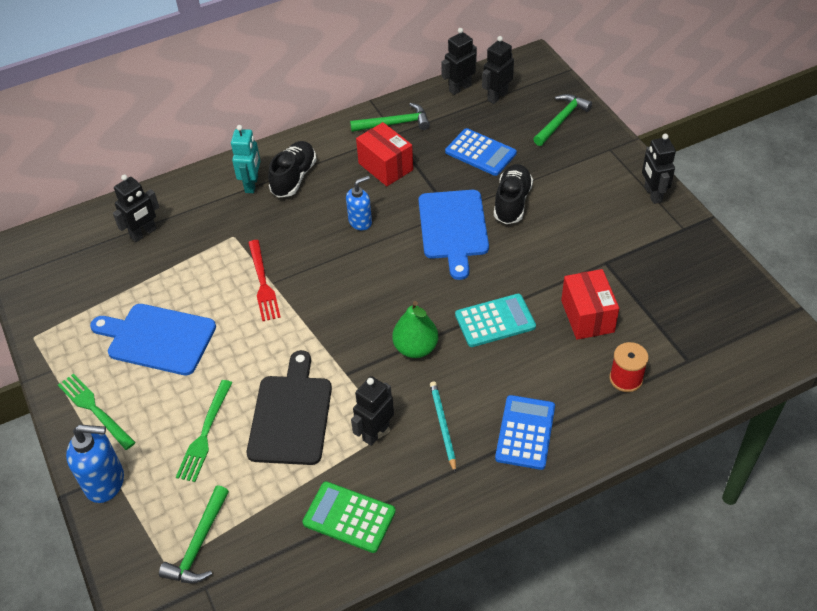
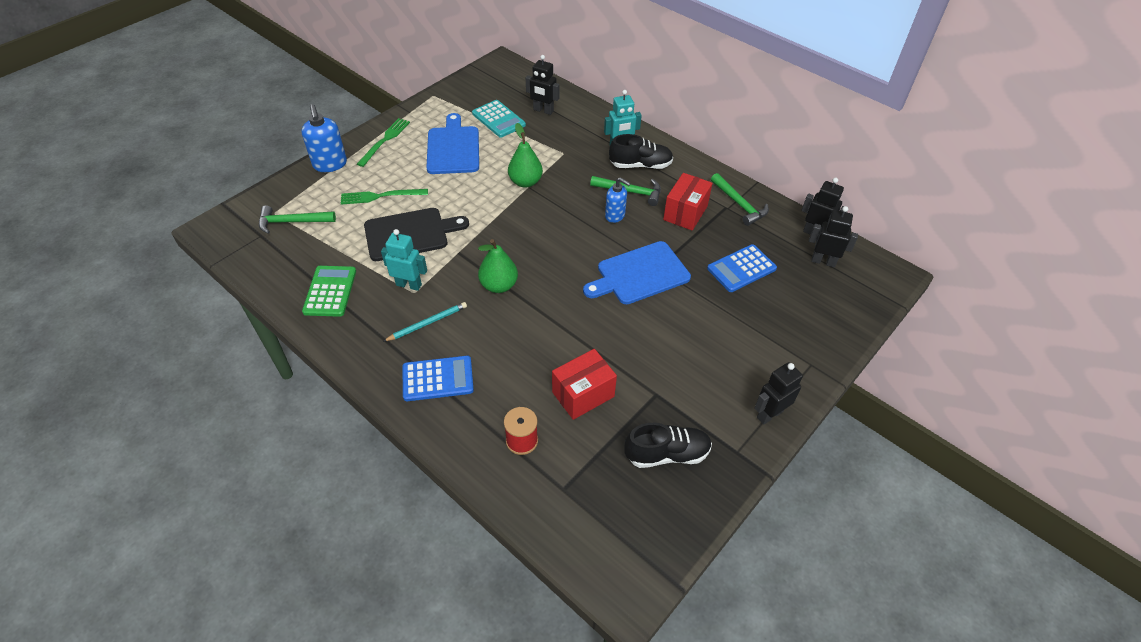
camera: 65 degrees right, 0 degrees up
red fork [248,240,281,321] -> green pear [508,123,543,188]
black robot [351,376,394,446] -> turquoise robot [381,229,427,291]
blue calculator [445,128,517,176] -> blue calculator turned 45 degrees clockwise [707,244,777,292]
turquoise calculator [455,294,536,347] -> turquoise calculator moved to [472,100,526,138]
black shoe [494,164,533,224] -> black shoe moved to [624,423,712,468]
green hammer [533,94,592,146] -> green hammer moved to [590,176,661,206]

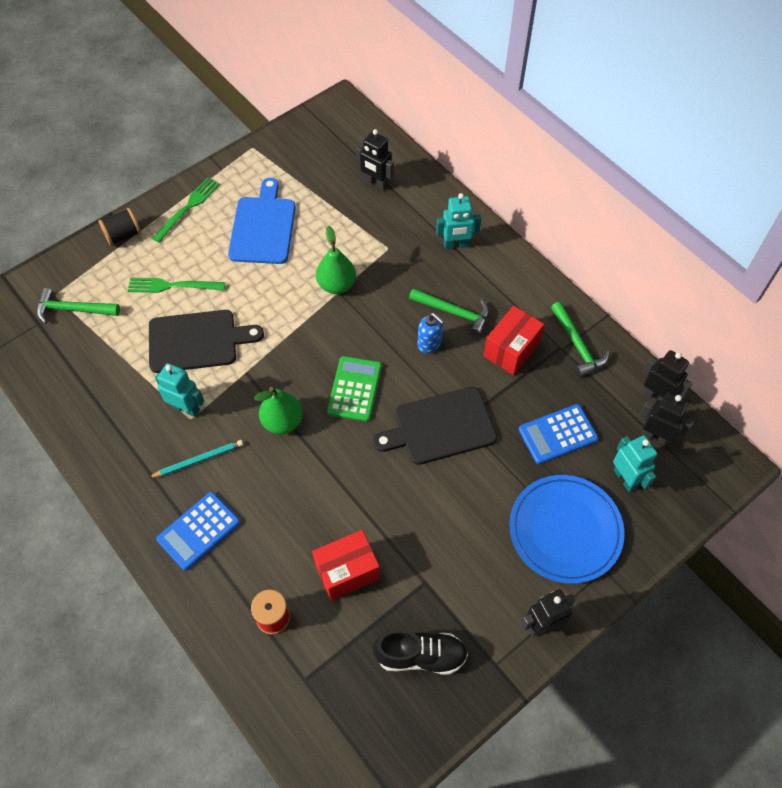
camera: 10 degrees right, 10 degrees up
blue soap dispenser [302,104,347,172] -> black spool [98,208,141,246]
green calculator [302,266,356,317] -> green calculator moved to [327,356,382,422]
blue calculator [402,356,474,401] -> blue calculator turned 135 degrees clockwise [156,492,240,571]
turquoise calculator [472,100,526,138] -> none
blue cutting board [583,241,691,304] -> black cutting board [373,387,497,465]
black shoe [609,134,673,169] -> none
none -> blue plate [509,475,625,584]
none -> turquoise robot [613,435,657,492]

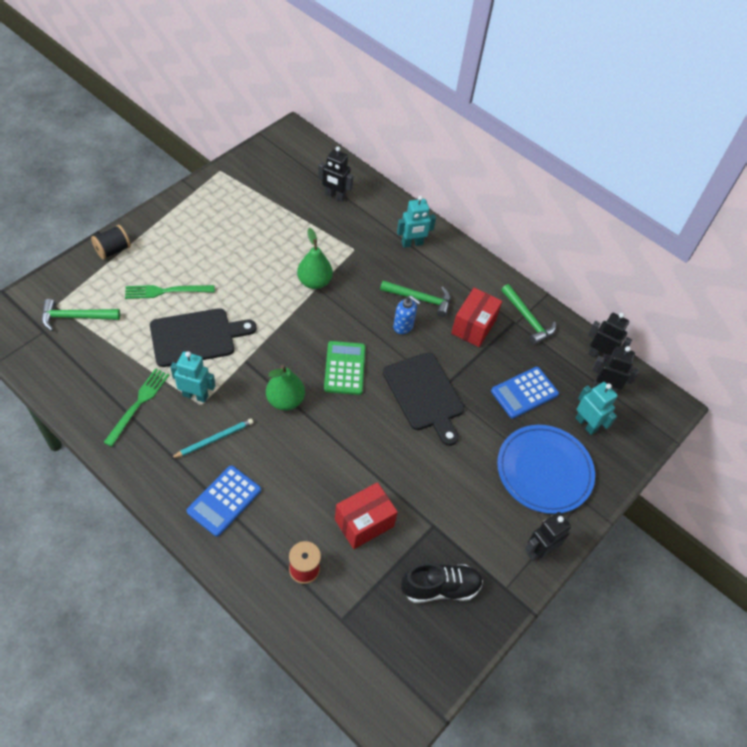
camera: 15 degrees left, 5 degrees down
green fork [152,177,220,243] -> green fork moved to [103,368,169,447]
blue cutting board [228,178,296,264] -> none
black cutting board [373,387,497,465] -> black cutting board turned 90 degrees counterclockwise [383,352,464,446]

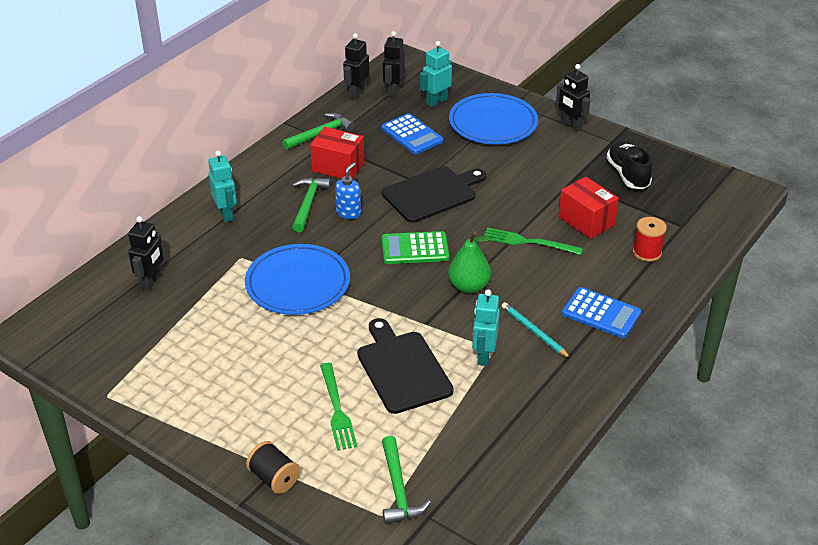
camera: 90 degrees left, 15 degrees down
green fork [103,368,169,447] -> green fork moved to [484,227,583,255]
green pear [297,228,333,289] -> blue plate [245,244,350,315]

